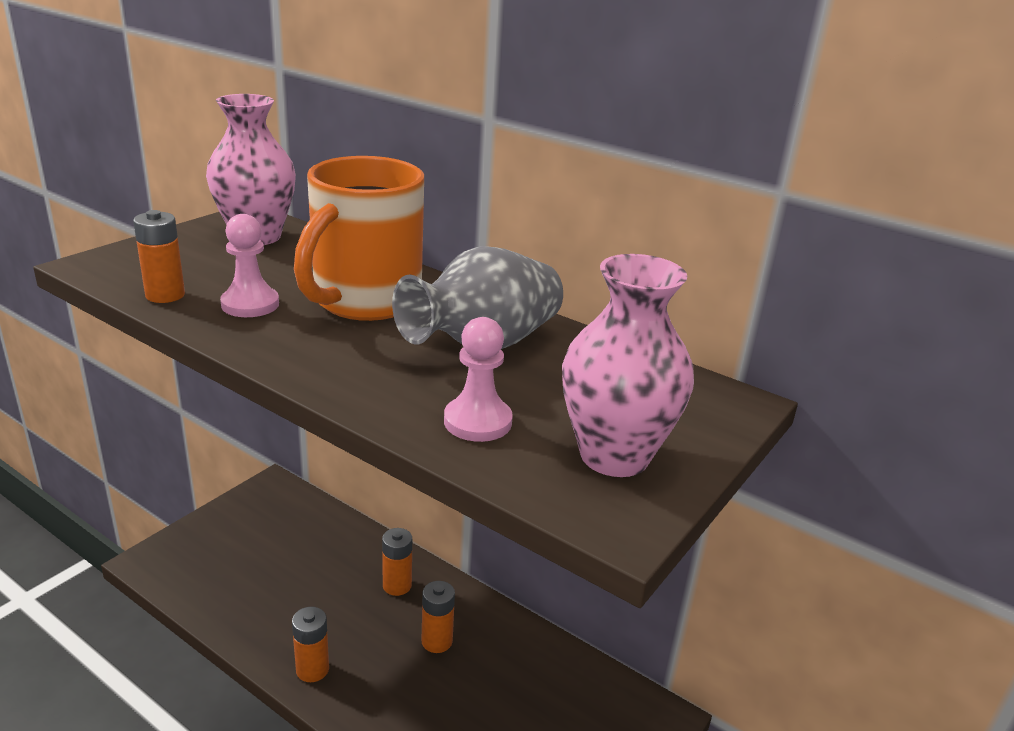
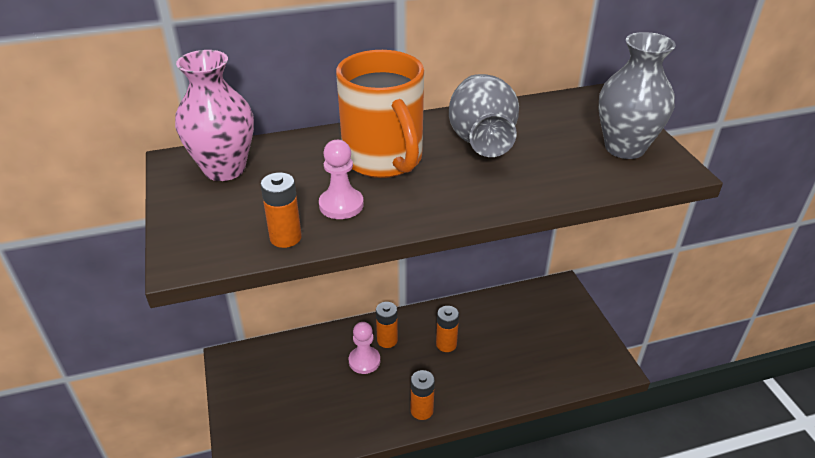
camera: 50 degrees left, 10 degrees up
pink pawn [444,317,513,442] -> pink pawn moved to [349,322,380,374]
pink vase [562,254,694,477] -> grey vase [599,32,676,159]

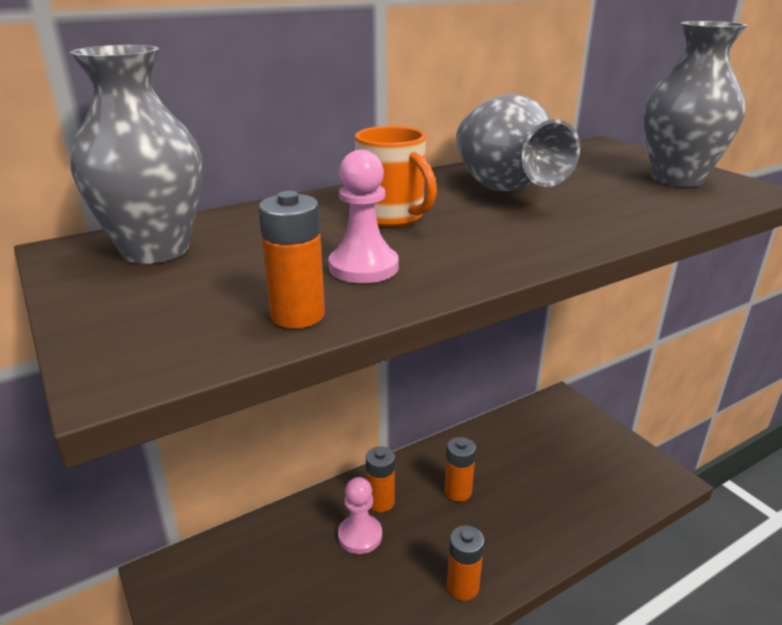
camera: 15 degrees left, 10 degrees down
pink vase [175,50,254,181] -> grey vase [70,45,202,264]
orange mug [336,50,424,178] -> orange mug [355,126,437,227], size x0.58

